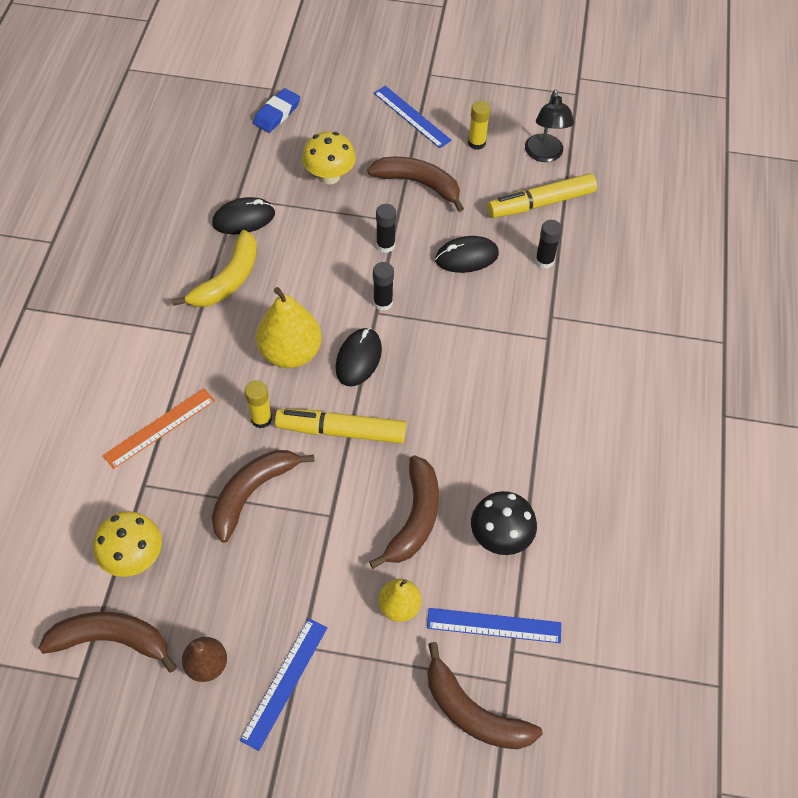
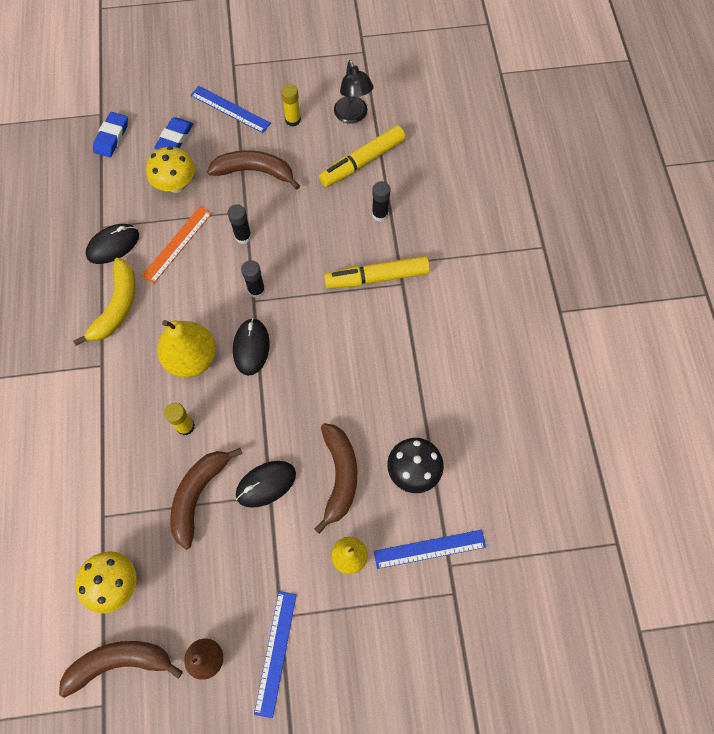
camera: 15 degrees left, 10 degrees up
orange ruler [103,388,215,469] -> orange ruler moved to [142,206,212,284]
yellow marker [275,409,406,443] -> yellow marker moved to [324,256,430,289]
brown banana [427,642,543,749] -> none
black mouse [435,236,499,273] -> black mouse moved to [236,461,296,508]
none -> blue eraser [154,117,193,150]

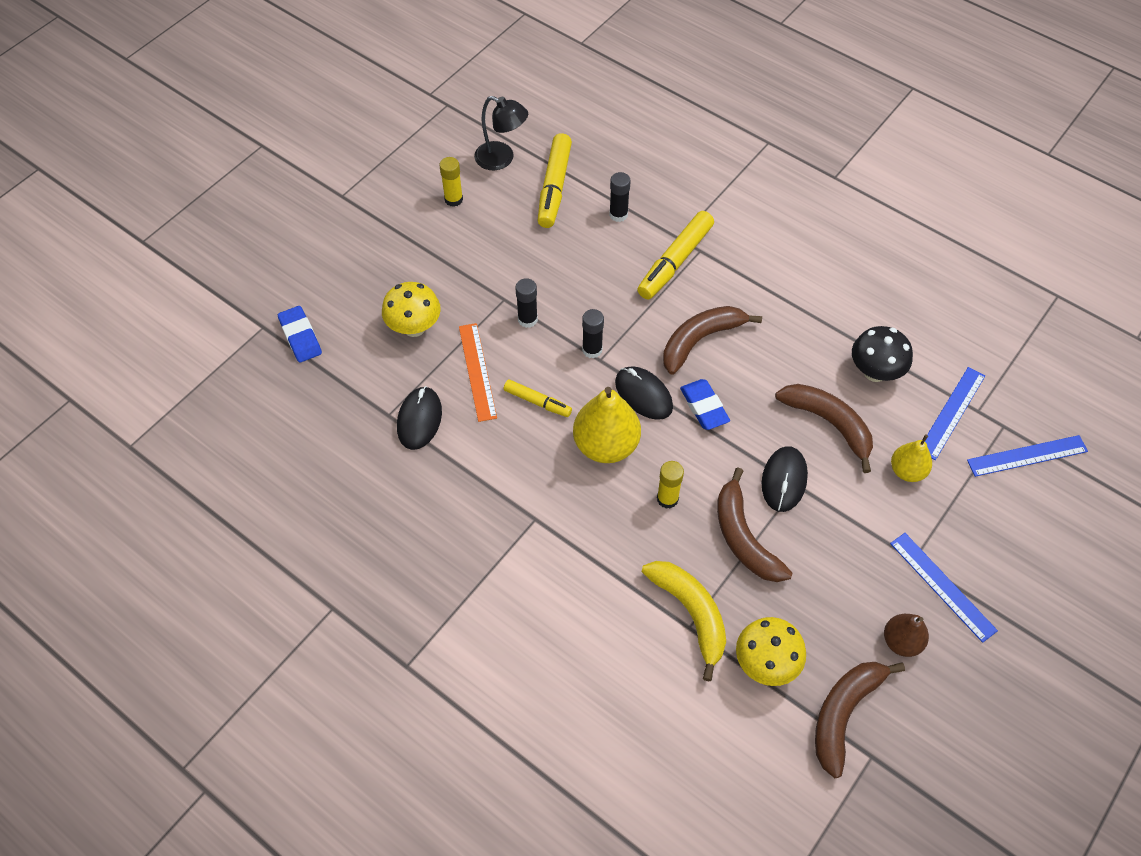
camera: 45 degrees left, 10 degrees down
yellow banana [73,258,136,346] -> yellow banana moved to [642,561,726,681]
blue eraser [154,117,193,150] -> blue eraser moved to [680,379,730,430]
blue ruler [191,86,271,133] -> blue ruler moved to [967,435,1088,477]
brown banana [207,150,300,190] -> brown banana moved to [663,306,762,375]
none -> yellow marker [504,379,572,417]

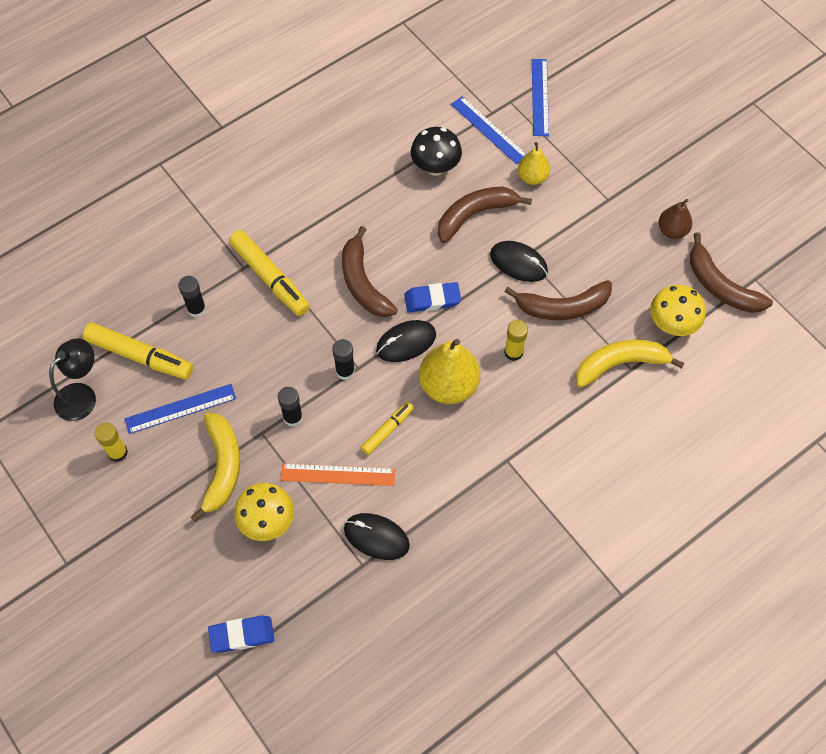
camera: 75 degrees left, 5 degrees up
blue ruler [890,533,998,643] -> blue ruler moved to [125,384,236,434]
none -> yellow banana [191,413,240,522]

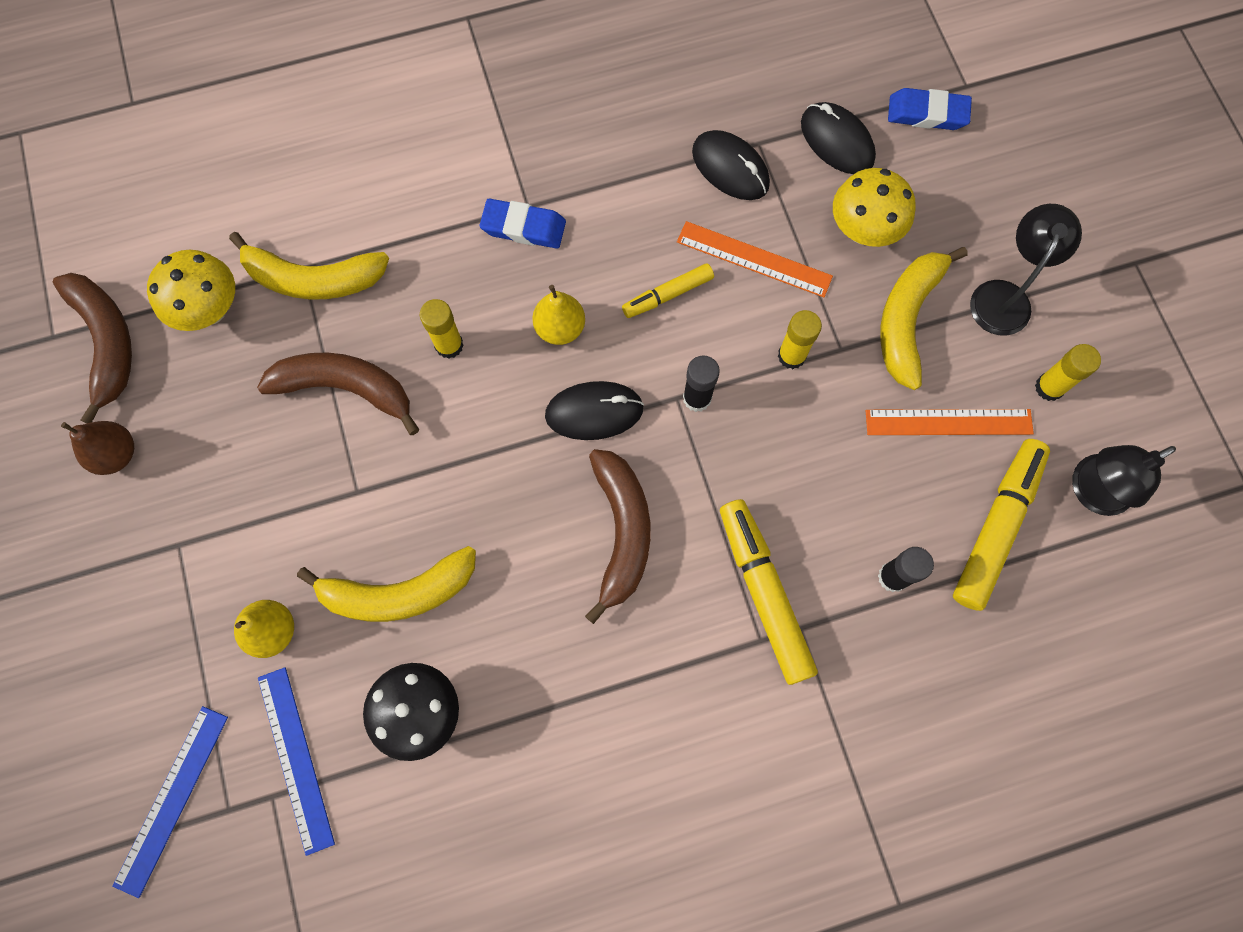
camera: 160 degrees left, 10 degrees up
yellow marker [83,323,193,379] -> yellow marker turned 75 degrees clockwise [953,439,1050,611]
blue ruler [125,384,236,434] -> orange ruler [866,409,1034,435]
black glue stick [278,387,303,427] -> yellow glue stick [778,310,822,369]
blue eraser [404,282,461,313] -> blue eraser moved to [480,199,566,249]
yellow pear [419,339,481,404] -> yellow pear [532,285,585,345], size x0.58
brown banana [438,187,532,243] -> yellow banana [297,546,476,622]
black mouse [490,241,548,282] -> black mouse moved to [801,102,876,174]
none -> black lamp [970,204,1082,336]

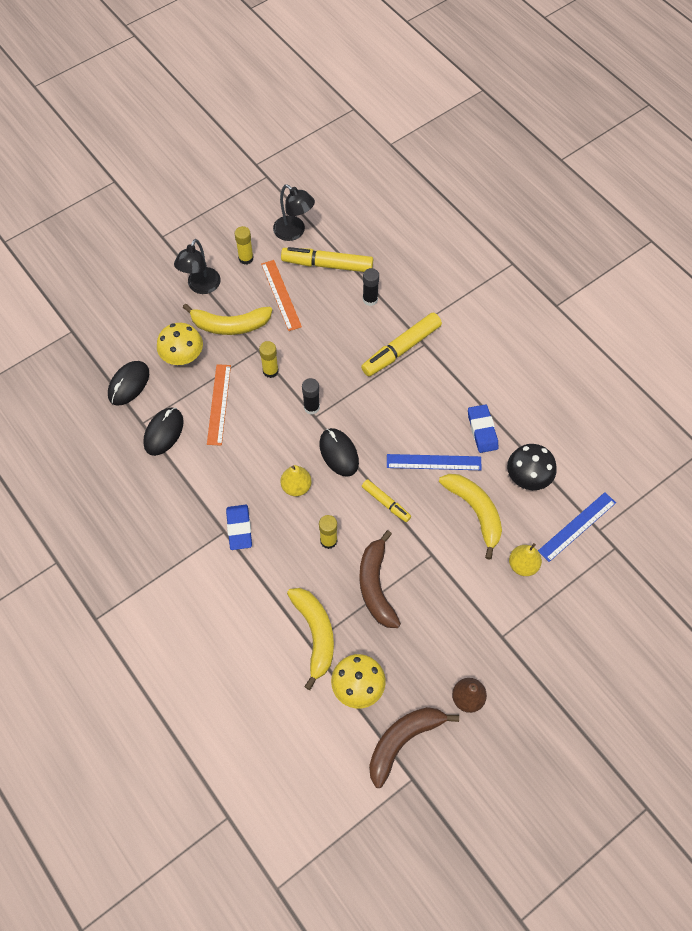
camera: 110 degrees left, 10 degrees down
blue ruler [112,706,228,898] -> blue ruler moved to [387,454,482,470]
brown banana [585,449,651,624] -> none
yellow marker [622,263,714,318] -> yellow marker moved to [362,479,411,522]
blue eraser [888,88,972,130] -> blue eraser moved to [468,404,498,453]
black lamp [970,204,1082,336] -> black lamp turned 75 degrees counterclockwise [174,239,221,294]

